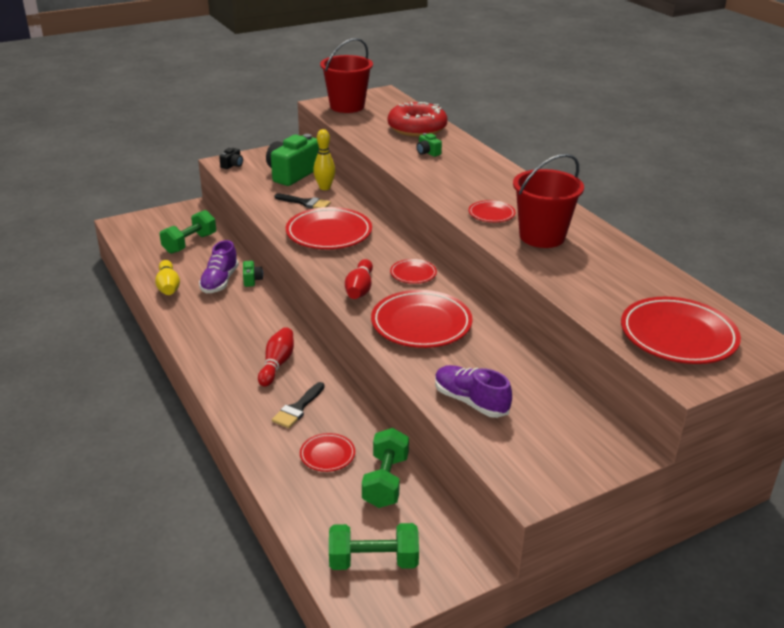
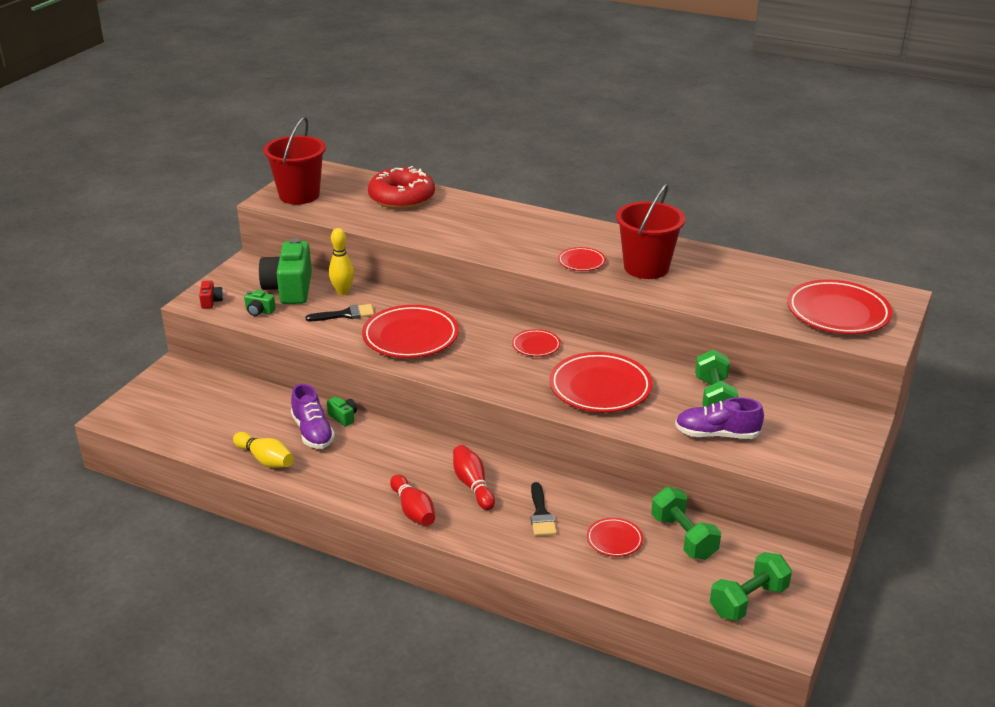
camera: 35 degrees left, 0 degrees up
green dumbbell [160,210,216,254] -> green dumbbell moved to [695,349,738,407]
black camera [219,148,243,169] -> red camera [199,281,223,309]
red bowling pin [345,259,373,299] -> red bowling pin moved to [390,474,435,526]
green camera [416,133,442,157] -> green camera moved to [244,290,276,316]

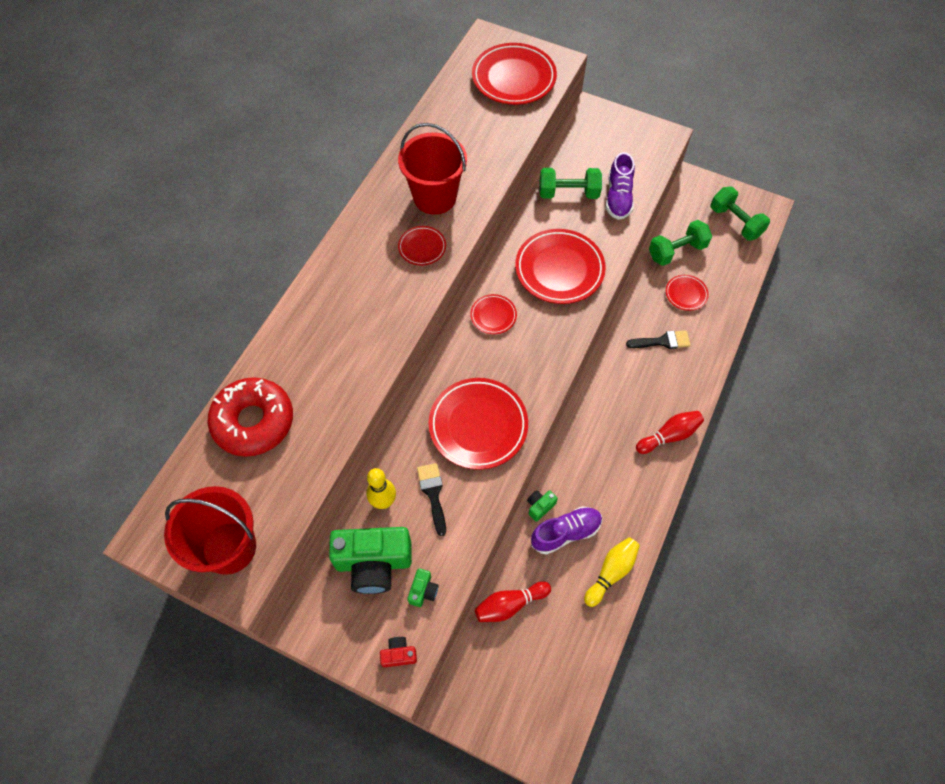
camera: 90 degrees left, 30 degrees up
red bowling pin [453,445,495,510] -> red bowling pin moved to [475,581,551,622]

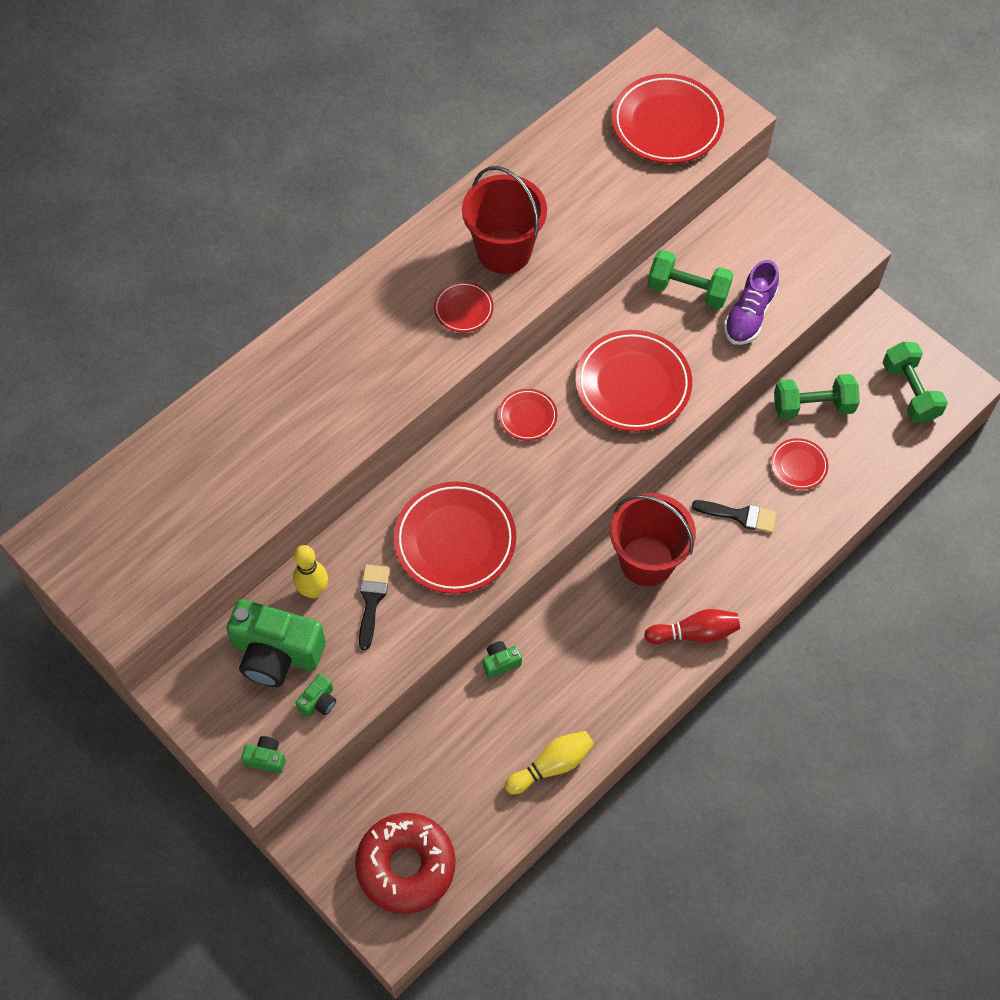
camera: 20 degrees right, 0 degrees up
red bucket [164,486,256,575] -> red bucket moved to [610,493,696,586]
red donut [207,377,293,457] -> red donut moved to [355,813,455,914]
red camera [380,637,417,667] -> green camera [241,736,286,774]
red bowling pin [475,581,551,622] -> none
purple shoe [531,506,602,555] -> none

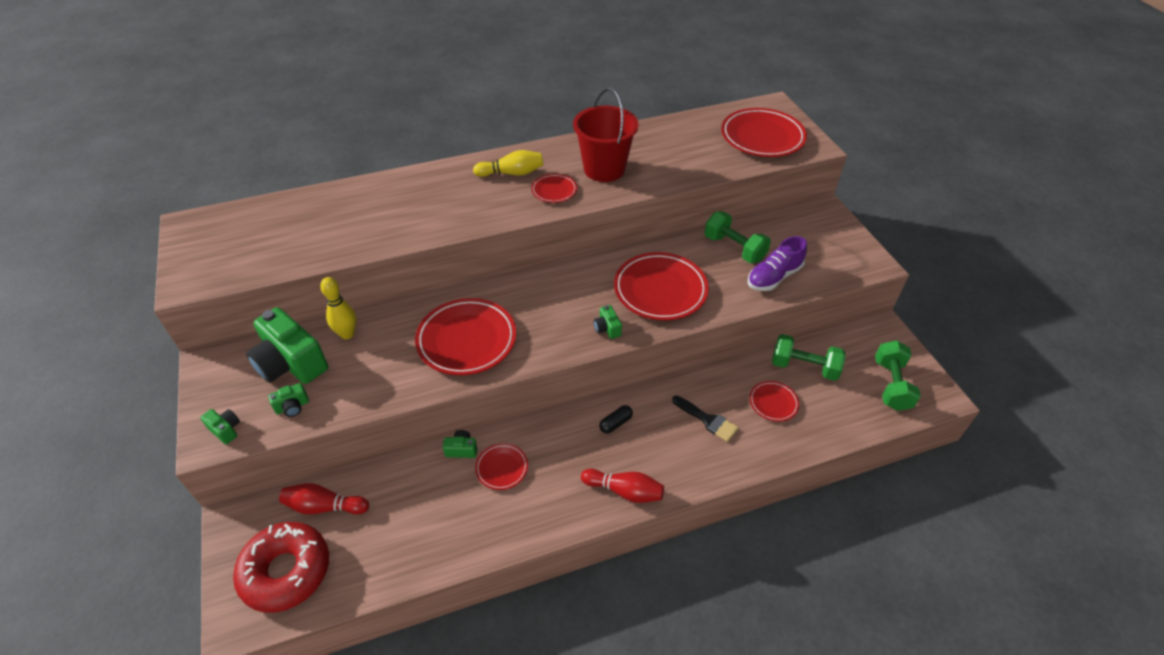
camera: 25 degrees right, 15 degrees down
black brush [359,565,390,650] -> none
red plate [498,389,557,441] -> red plate moved to [475,443,528,490]
yellow bowling pin [505,731,594,795] -> yellow bowling pin moved to [473,150,543,177]
red bucket [610,493,696,586] -> black capsule [599,405,633,433]
none -> red bowling pin [279,483,369,514]
none -> green camera [594,305,622,339]

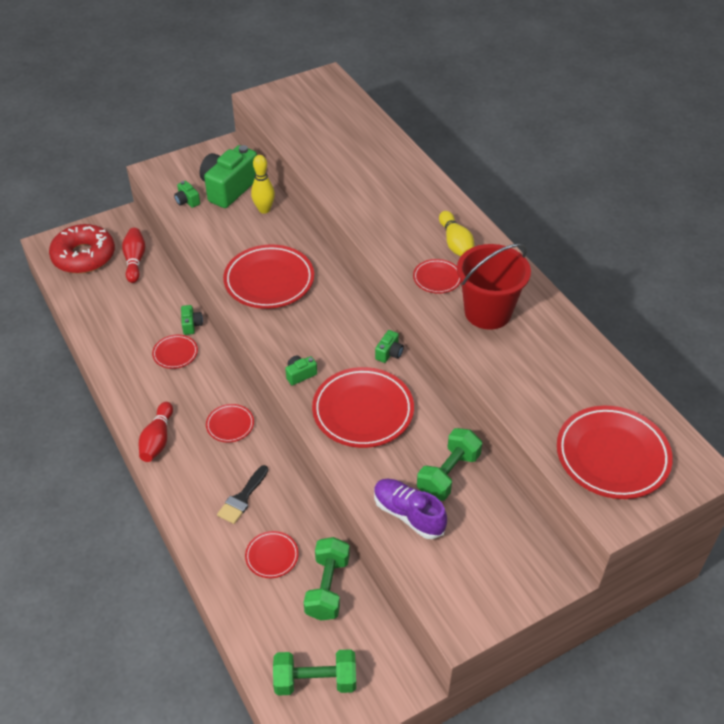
camera: 80 degrees right, 0 degrees up
green camera [200,409,240,444] -> green camera moved to [375,330,404,363]
black capsule [599,405,633,433] -> red plate [206,404,254,442]

